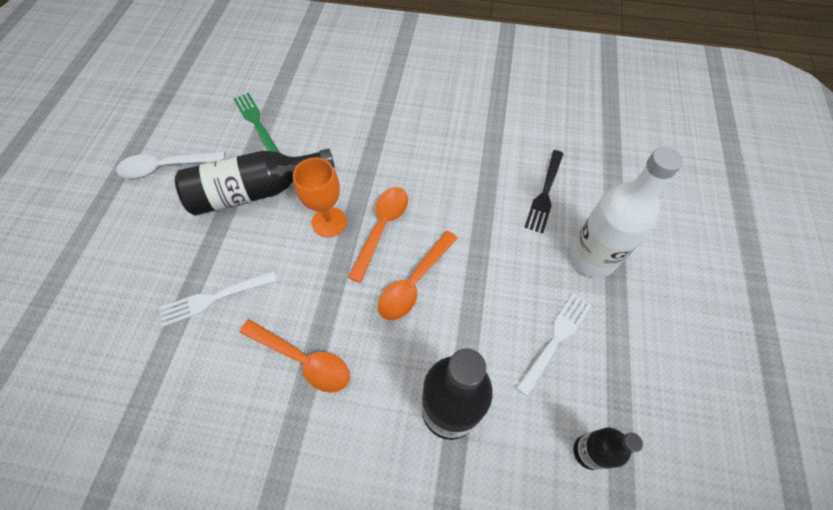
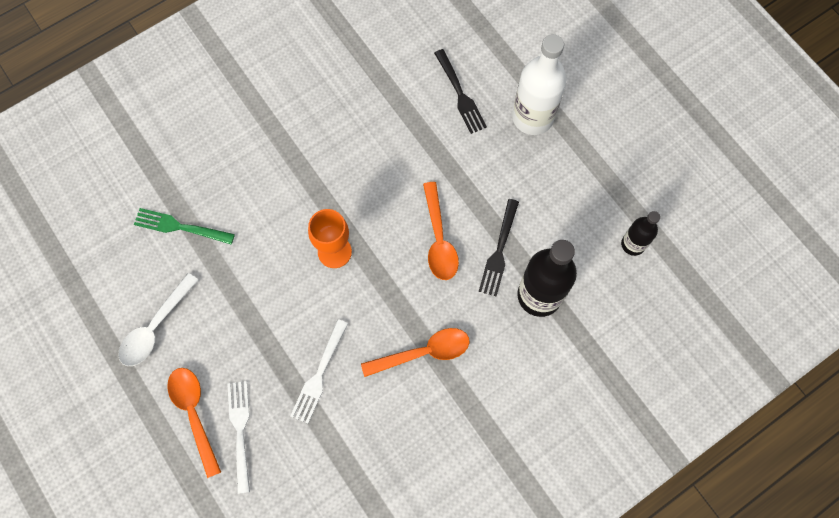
camera: 45 degrees left, 10 degrees up
black bottle [175,148,335,216] -> none
orange spoon [348,187,408,283] -> orange spoon moved to [167,368,221,478]
white fork [516,294,591,397] -> white fork moved to [227,381,250,494]
none -> black fork [478,199,519,297]

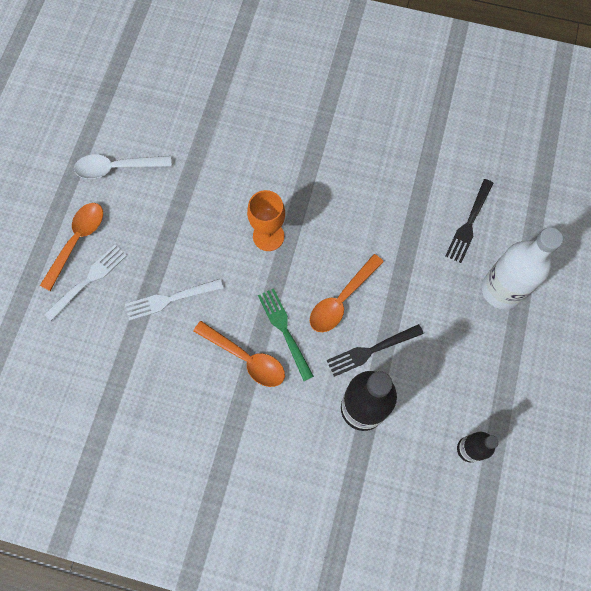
camera: 50 degrees right, 0 degrees up
green fork [134,208,235,244] -> green fork moved to [258,288,314,381]

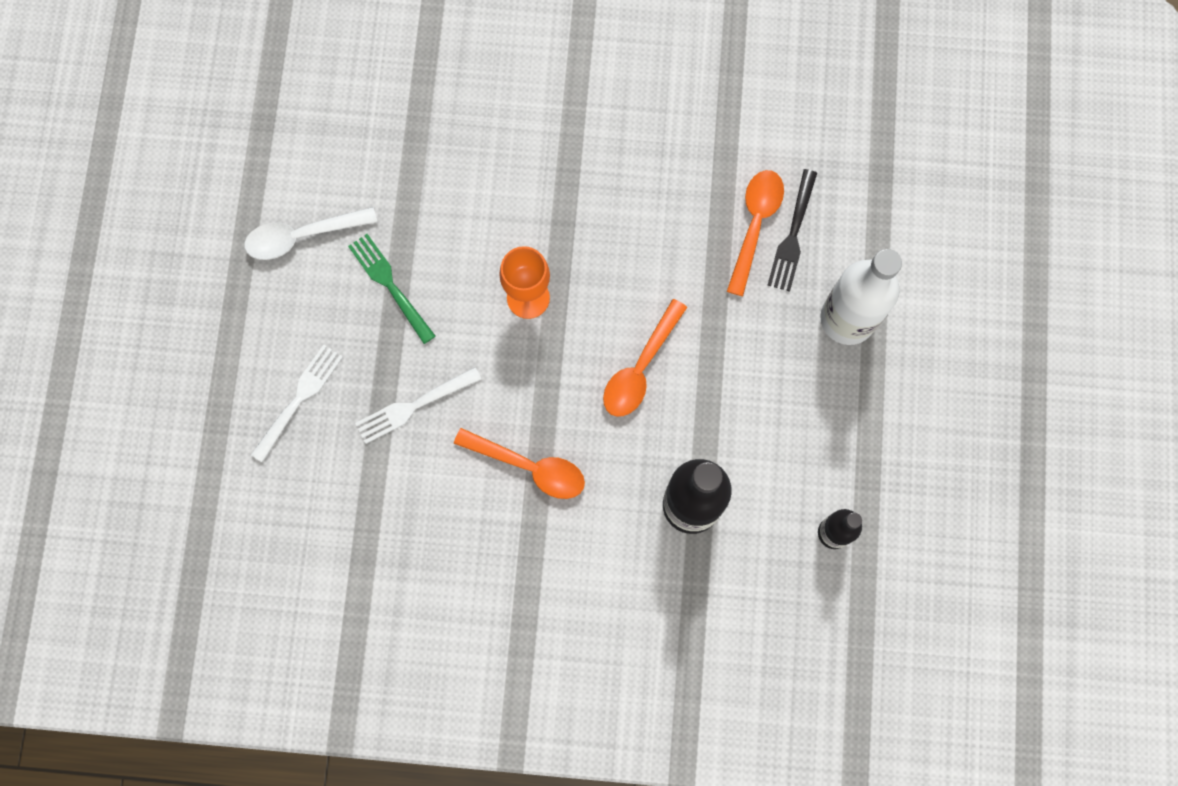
camera: 10 degrees left, 5 degrees up
orange spoon [40,203,103,291] -> orange spoon moved to [727,170,784,296]
green fork [258,288,314,381] -> green fork moved to [348,234,435,344]
black fork [327,324,424,377] -> none

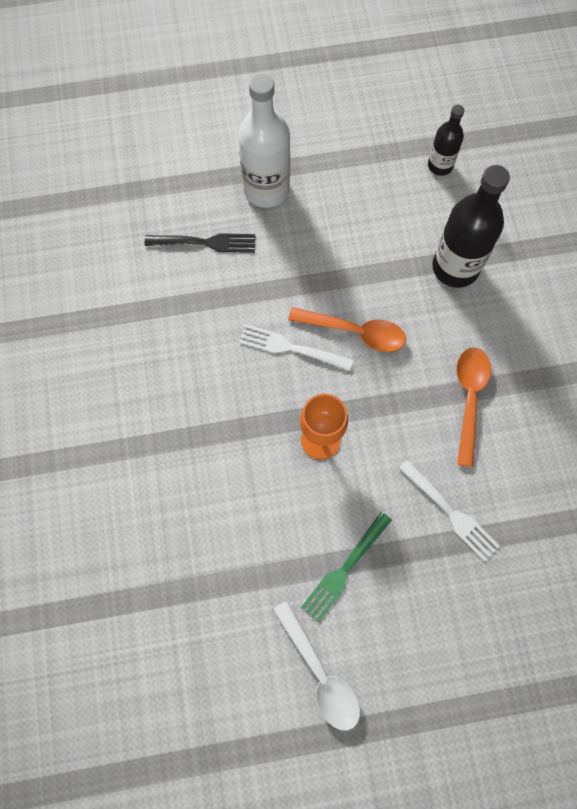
camera: 105 degrees left, 5 degrees down
white fork [251,345,343,463] -> white fork moved to [239,324,353,371]
orange spoon [727,170,784,296] -> none

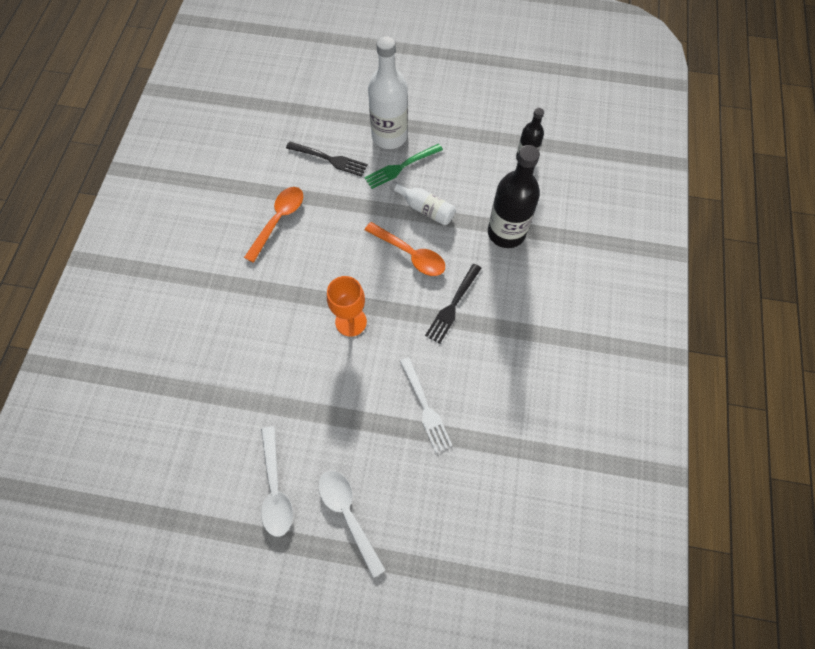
camera: 20 degrees right, 5 degrees down
white fork [239,324,353,371] -> none
green fork [301,512,392,623] -> green fork moved to [364,144,443,189]
orange spoon [456,347,491,467] -> orange spoon moved to [244,187,303,263]
none -> white spoon [318,470,385,578]
none -> white bottle [390,181,456,226]
none -> black fork [425,264,482,344]

